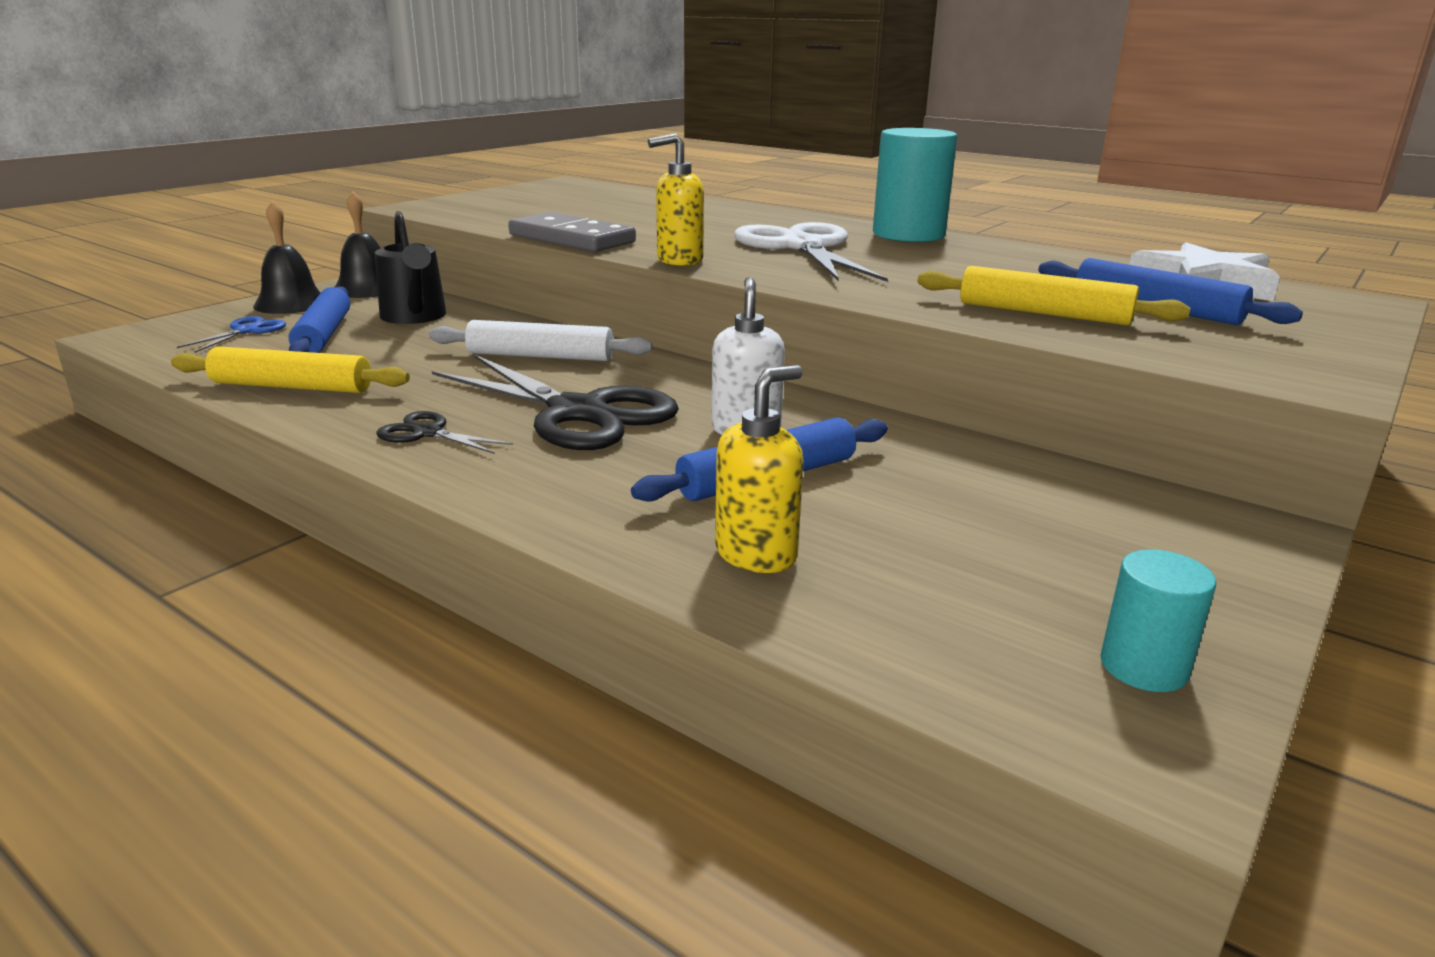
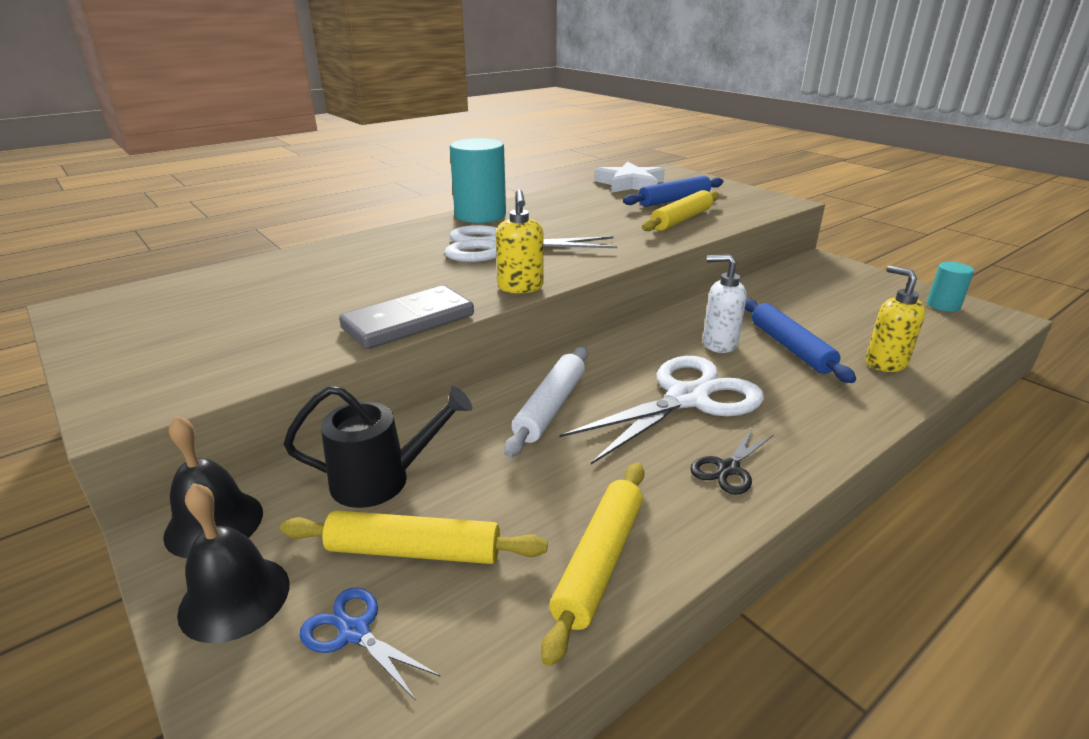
camera: 75 degrees left, 5 degrees up
blue rolling pin [289,286,350,353] -> yellow rolling pin [280,511,548,564]
black scissors [432,355,679,450] -> white scissors [559,356,764,464]

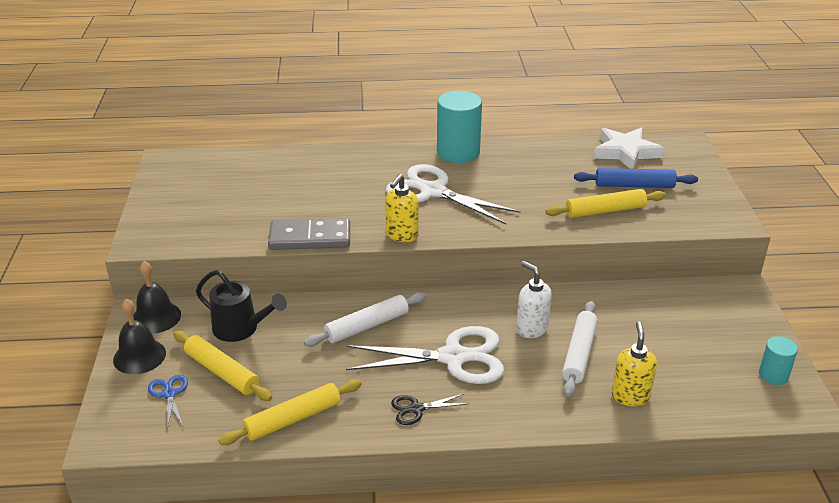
camera: 35 degrees right, 5 degrees up
blue rolling pin [745,298,856,383] -> white rolling pin [562,301,598,397]

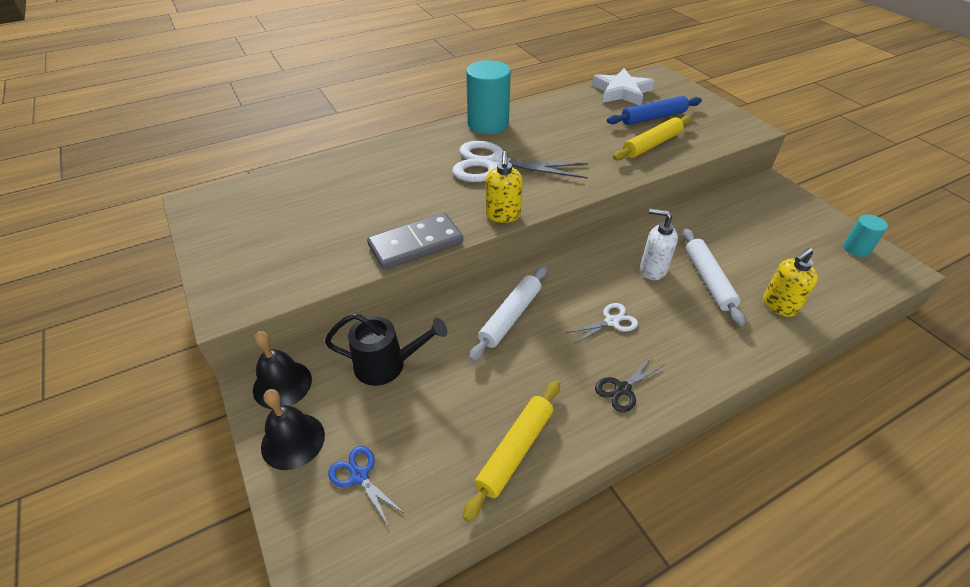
camera: 25 degrees left, 10 degrees up
yellow rolling pin [173,330,272,401] -> none
white scissors [346,326,504,384] -> white scissors [567,303,638,344], size x0.46
yellow soap dispenser [612,322,657,406] -> yellow soap dispenser turned 105 degrees counterclockwise [763,248,818,317]

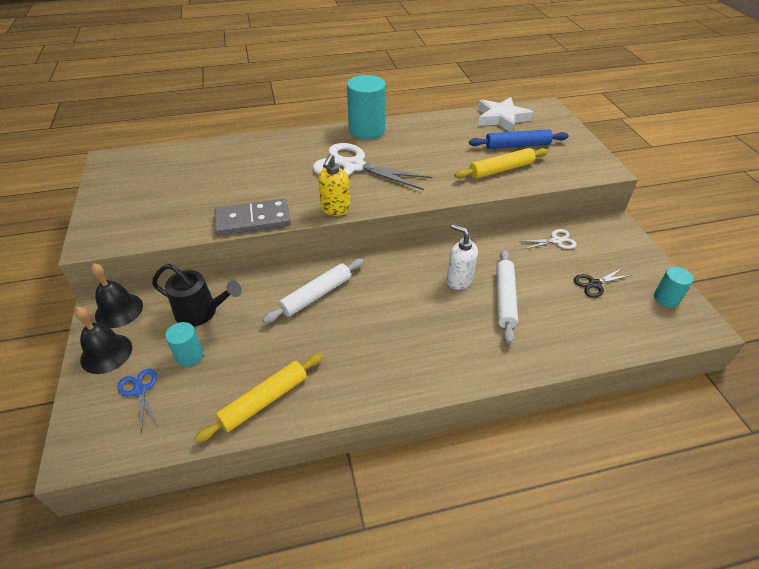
camera: 15 degrees right, 0 degrees up
white scissors [567,303,638,344] -> white scissors moved to [519,229,577,250]
black scissors [595,357,664,412] -> black scissors moved to [574,268,632,298]
yellow soap dispenser [763,248,818,317] -> none
none -> turquoise cylinder [165,322,203,366]

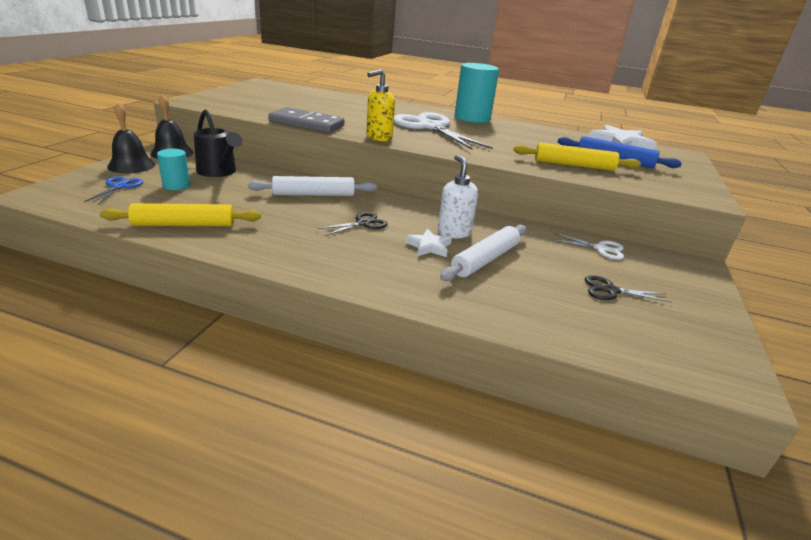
camera: 30 degrees right, 15 degrees down
turquoise cylinder [654,267,694,307] -> none
none -> black scissors [317,212,388,236]
none -> white star [406,229,452,257]

